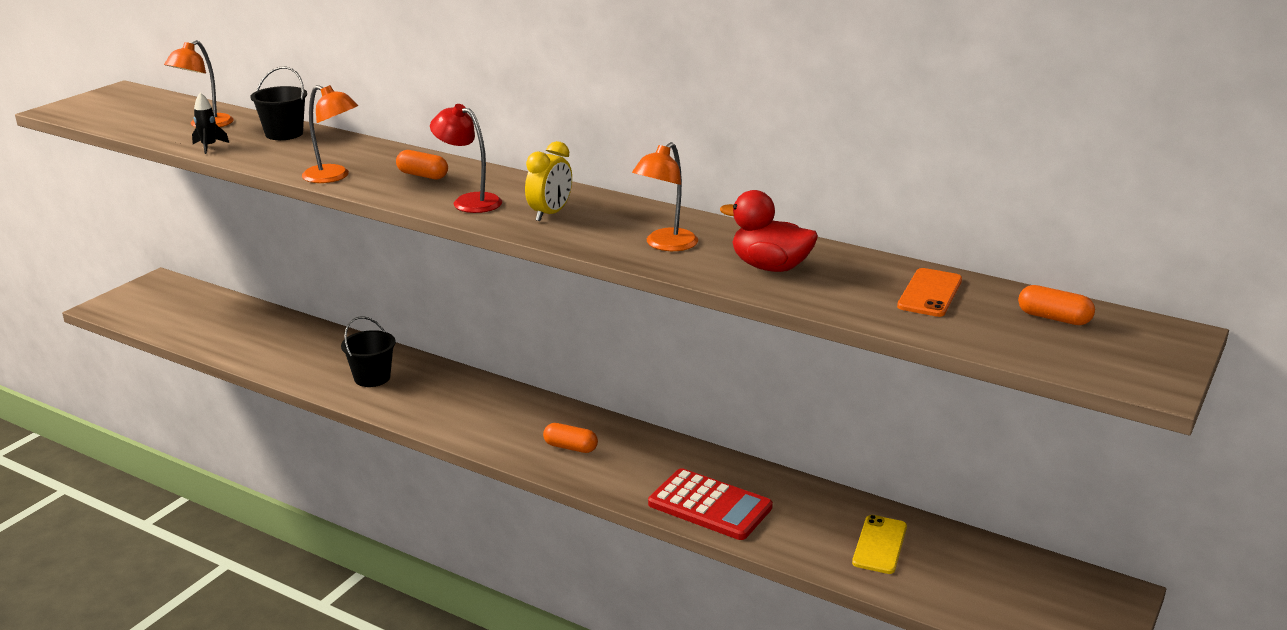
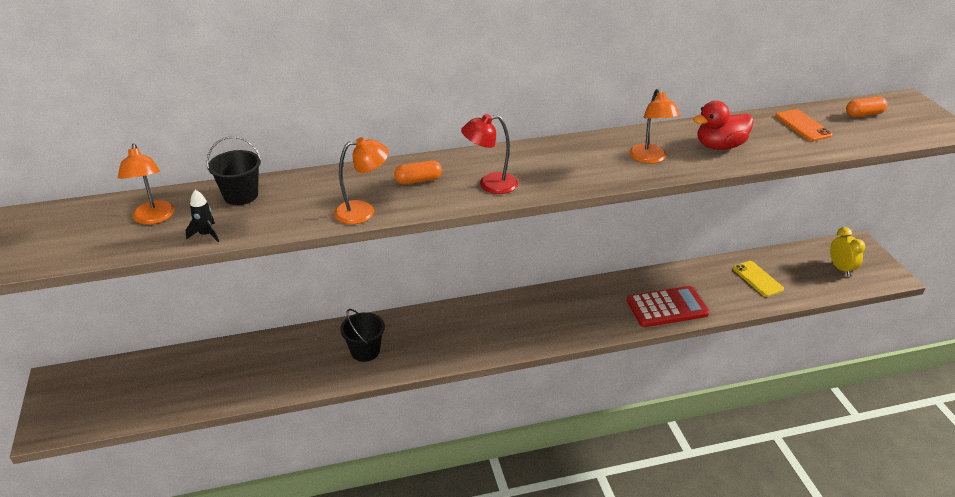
camera: 45 degrees left, 10 degrees up
yellow clock [525,141,572,221] -> yellow clock moved to [830,227,865,277]
orange capsule [543,423,598,453] -> none

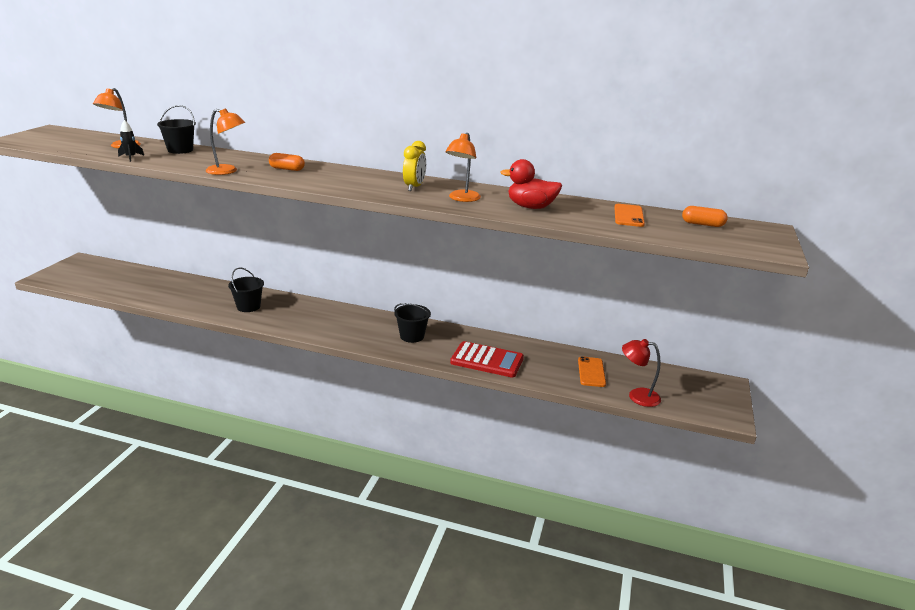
camera: 30 degrees right, 10 degrees down
red lamp [461,114,518,194] -> red lamp moved to [622,339,661,407]
yellow phone [733,261,784,297] -> orange phone [578,356,606,387]
yellow clock [830,227,865,277] -> yellow clock moved to [403,141,426,191]
none -> black bucket [394,303,431,343]

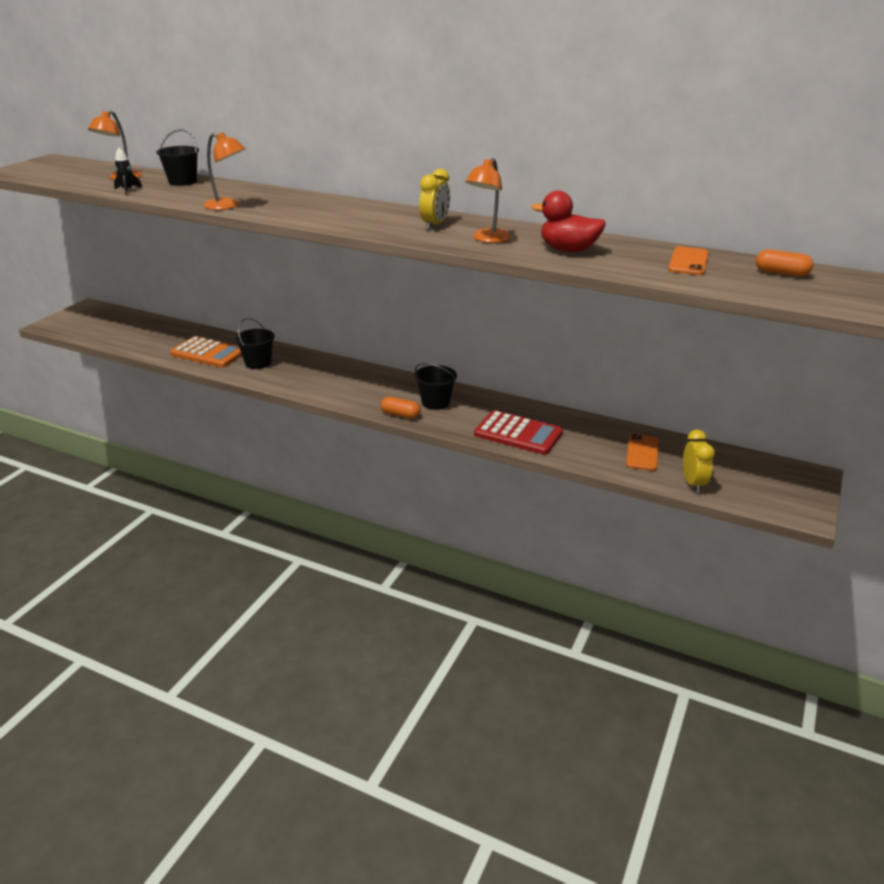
camera: 10 degrees right, 5 degrees up
orange capsule [269,153,305,171] -> orange capsule moved to [381,397,421,419]
red lamp [622,339,661,407] -> yellow clock [683,430,715,493]
none -> orange calculator [170,336,242,368]

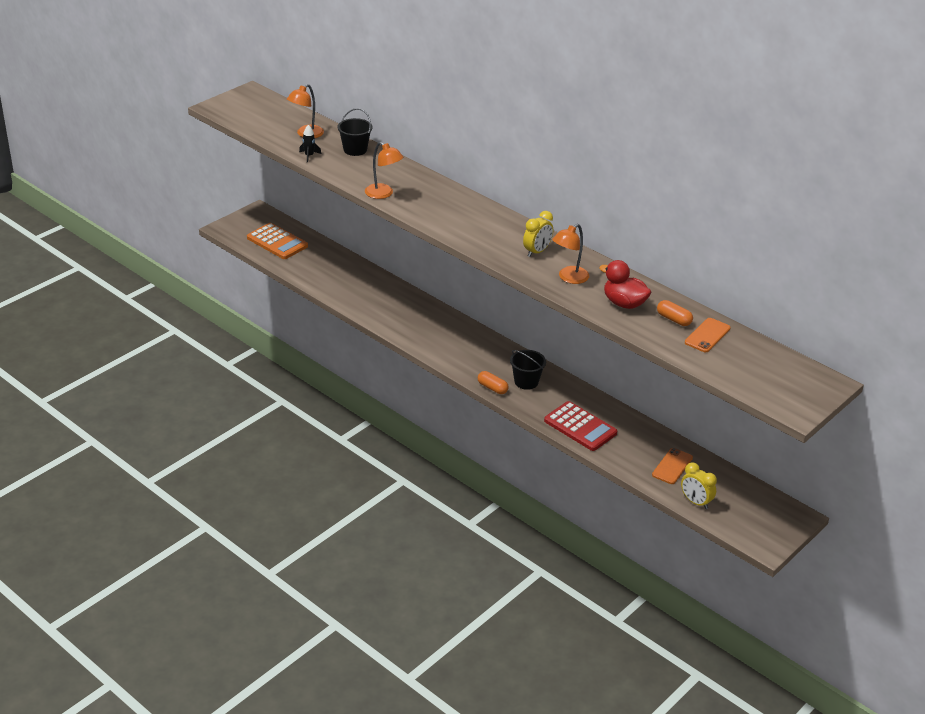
camera: 15 degrees right, 5 degrees up
orange calculator [170,336,242,368] -> orange calculator moved to [247,223,308,259]
black bucket [235,318,275,369] -> none
yellow clock [683,430,715,493] -> yellow clock turned 120 degrees clockwise [681,462,717,509]
orange capsule [756,249,814,277] -> orange capsule moved to [657,300,693,326]

